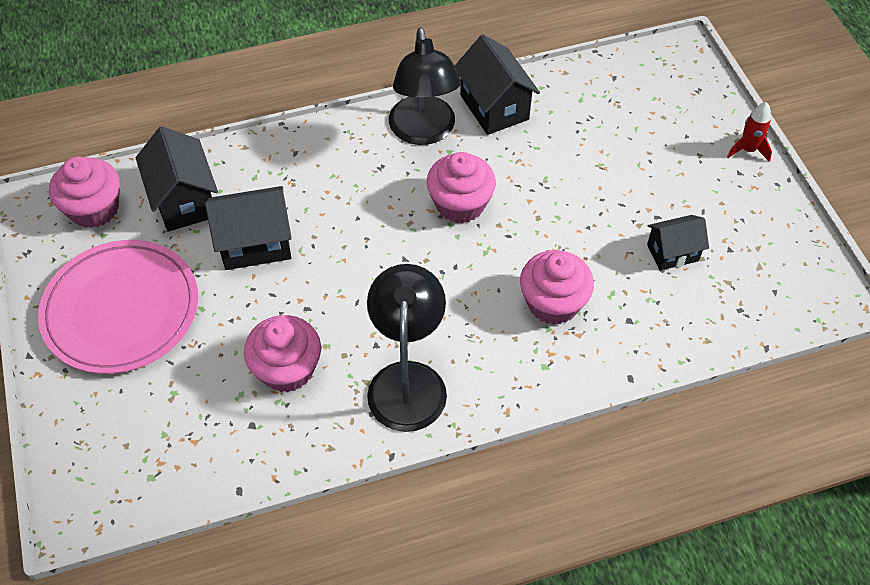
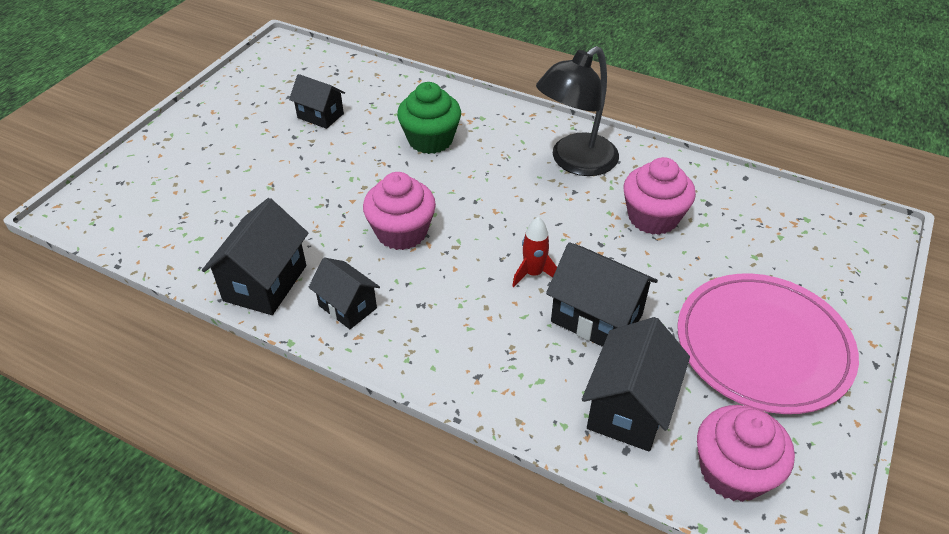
camera: 135 degrees left, 10 degrees down
black lamp [389,27,461,145] -> black house [308,257,380,329]
pink cupcake [520,250,594,325] -> green cupcake [397,82,461,154]
red rocket [727,102,772,162] -> red rocket moved to [512,217,557,287]

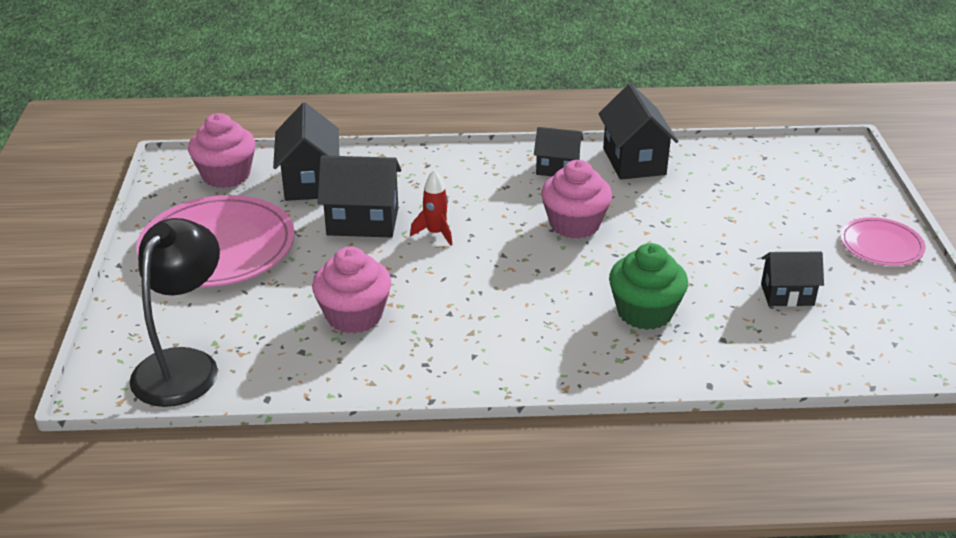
camera: 150 degrees right, 10 degrees down
black lamp [536,46,619,176] -> black lamp moved to [130,218,220,407]
none -> pink plate [840,217,926,266]

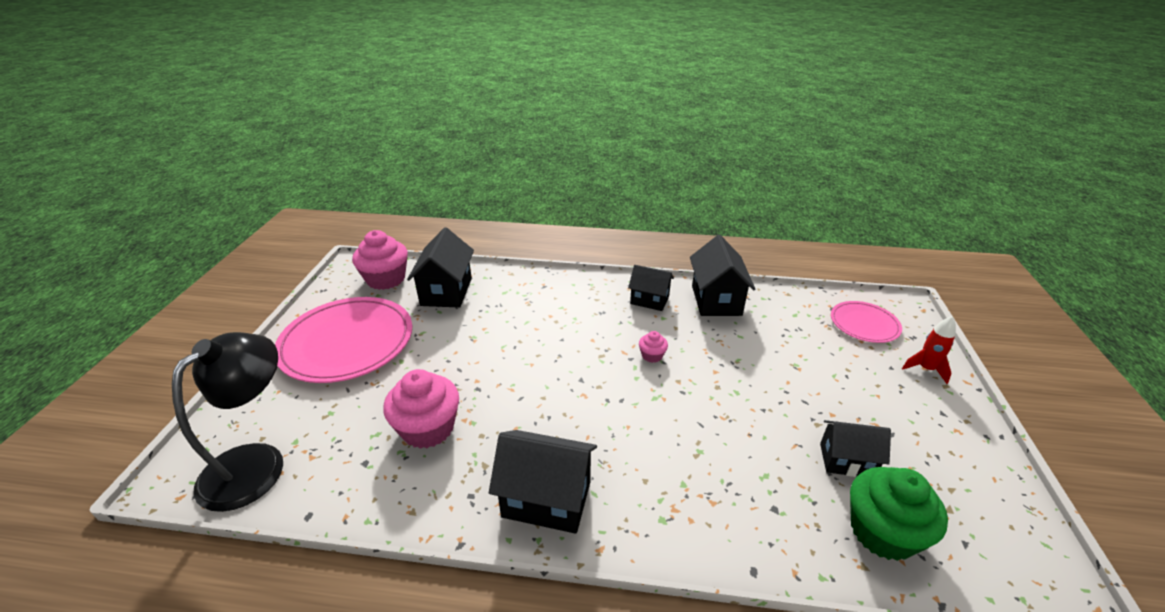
camera: 10 degrees right, 0 degrees up
black house [318,155,401,238] -> black house moved to [489,430,597,534]
red rocket [410,170,452,246] -> red rocket moved to [902,316,956,384]
pink cupcake [541,160,612,239] -> pink cupcake [639,331,668,363], size x0.47
green cupcake [609,243,688,330] -> green cupcake moved to [850,467,948,561]
pink plate [840,217,926,266] -> pink plate moved to [831,301,902,343]

